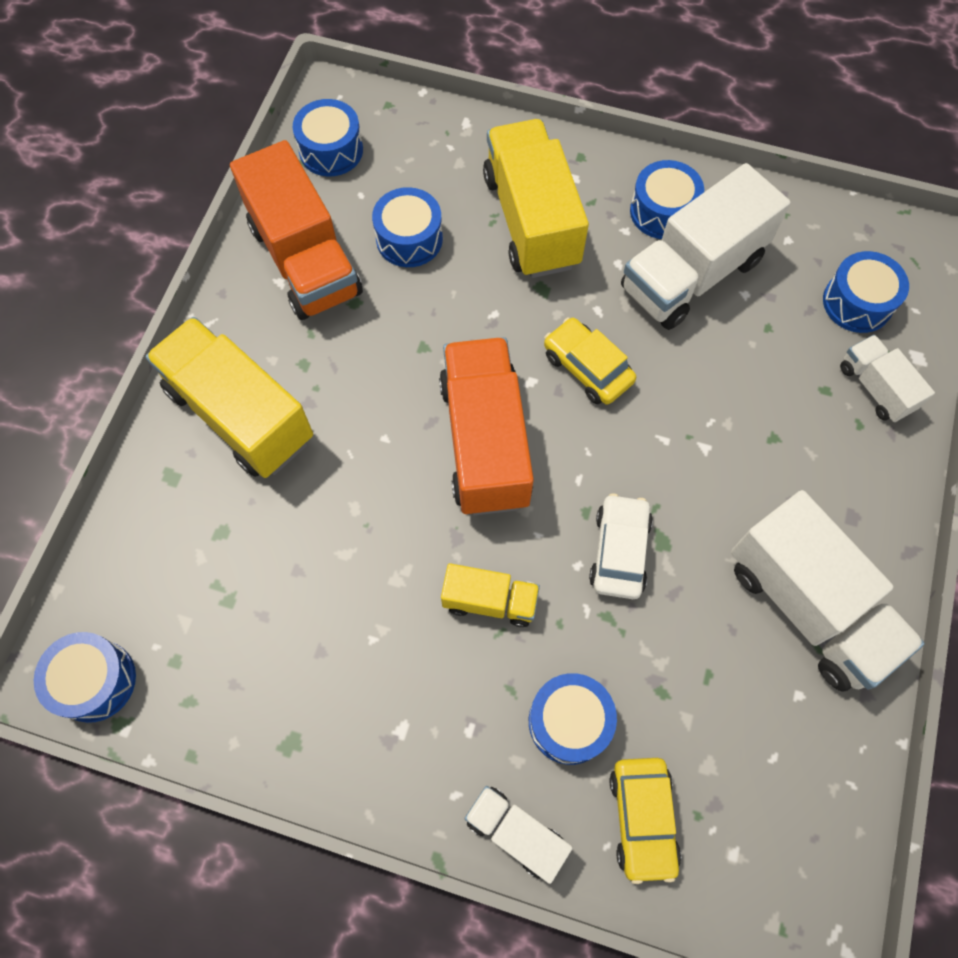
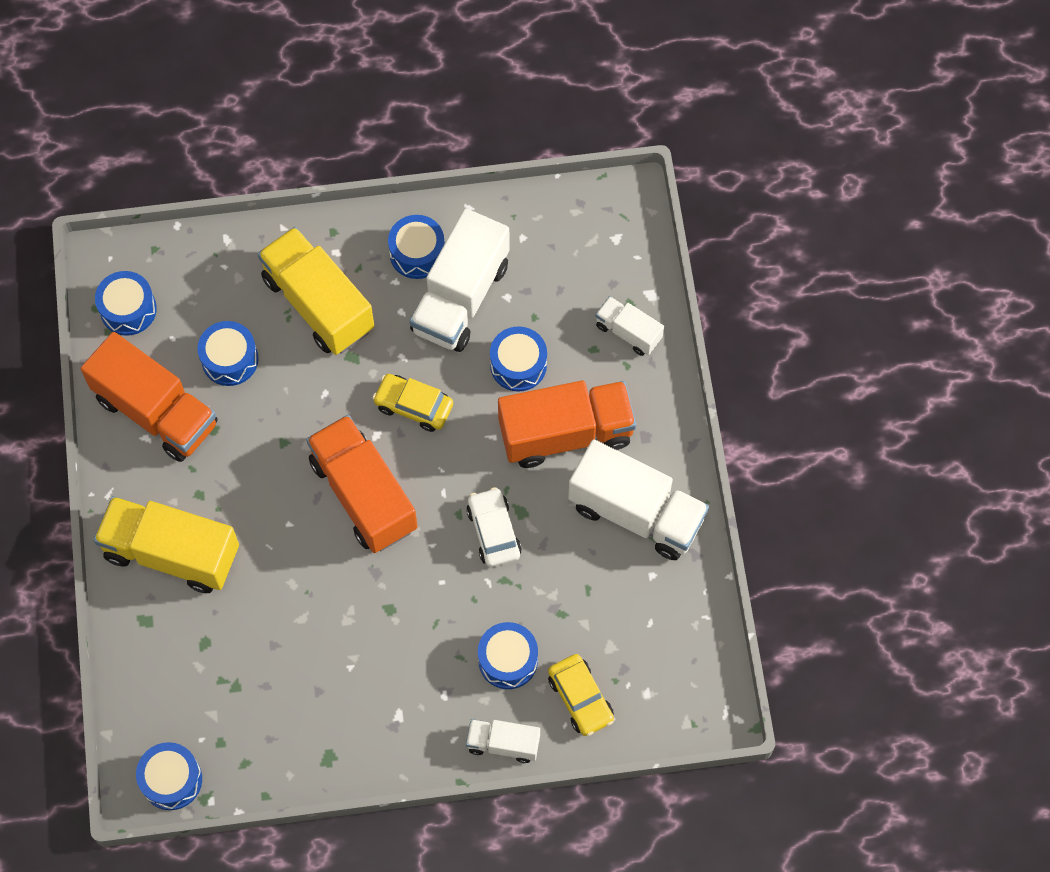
camera: 25 degrees left, 0 degrees up
yellow truck [441,563,540,627] -> none
blue drum [823,251,909,333] -> blue drum moved to [490,326,547,392]
none -> orange truck [498,381,636,468]

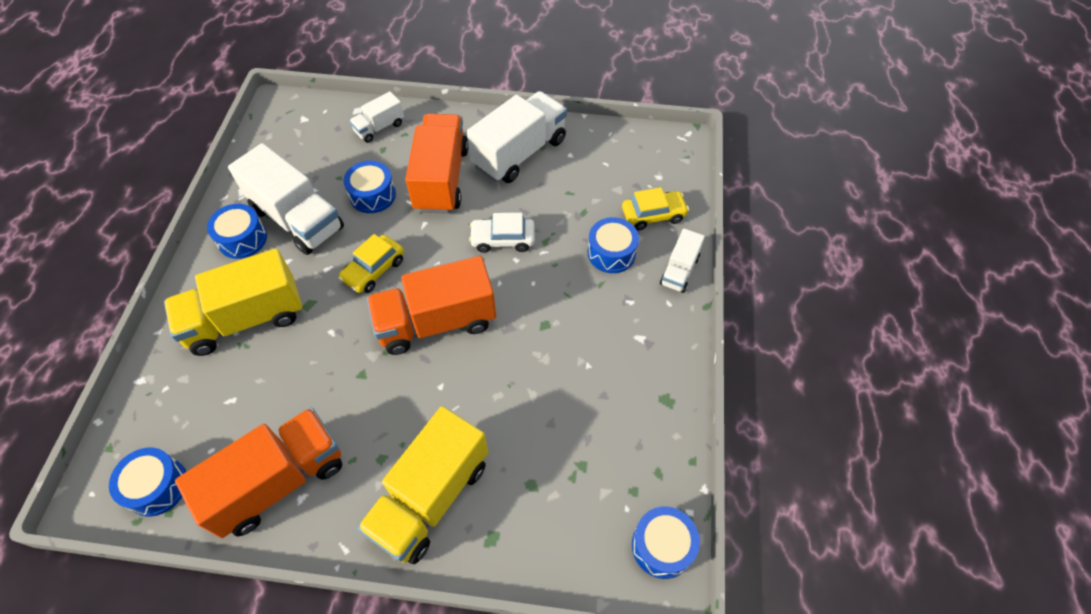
camera: 75 degrees left, 10 degrees down
blue drum [198,321,258,386] -> none

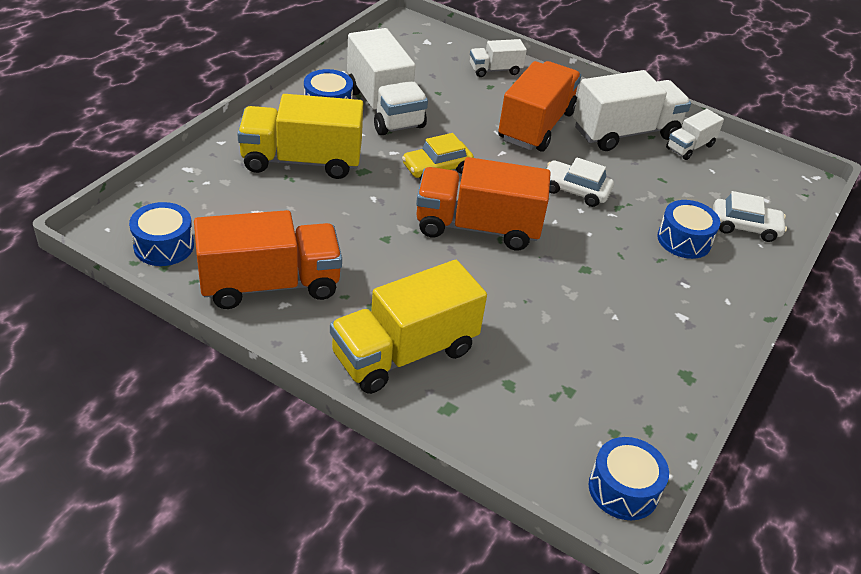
camera: 20 degrees right, 15 degrees down
blue drum [343,161,396,213] -> none
yellow car [622,187,689,230] -> white car [713,191,787,242]
white truck [660,228,705,293] -> white truck moved to [666,109,724,160]

